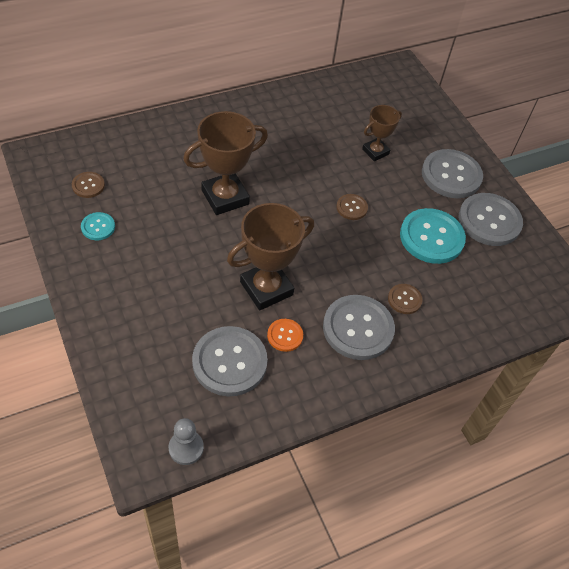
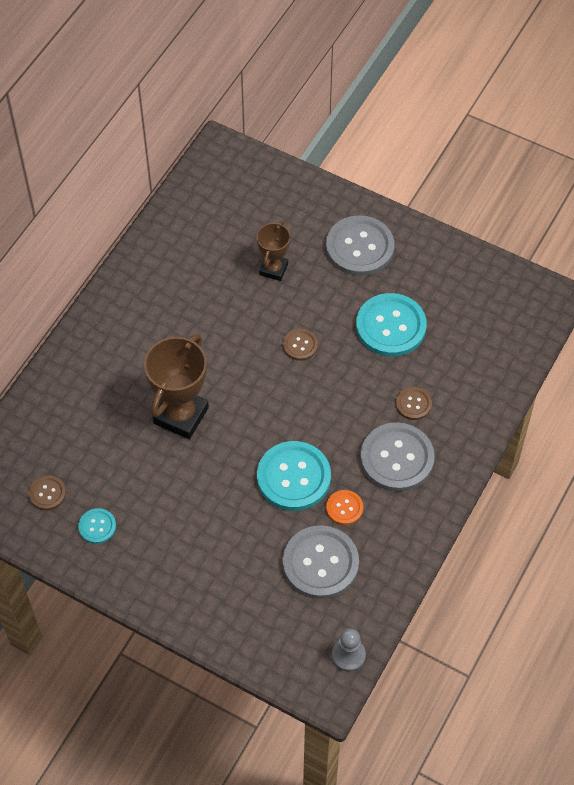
camera: 30 degrees left, 5 degrees up
brown trophy [227,203,314,310] -> turquoise button [257,441,331,511]
grey button [459,193,523,246] -> none

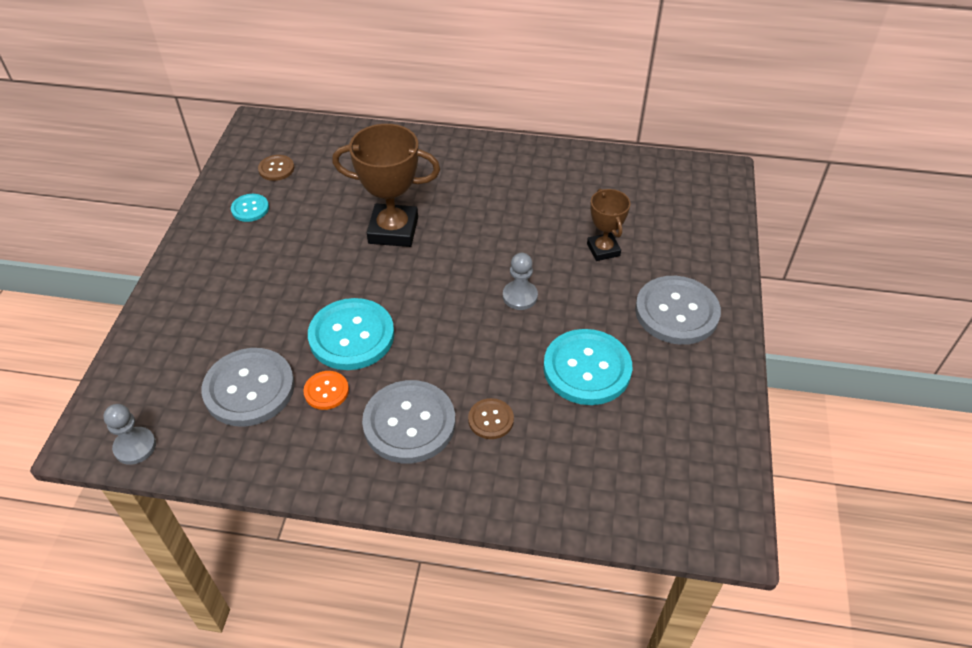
camera: 70 degrees right, 10 degrees down
brown trophy [257,221,290,281] -> brown trophy turned 75 degrees clockwise [587,189,630,261]
brown button [283,329,318,361] -> grey pawn [503,253,538,310]

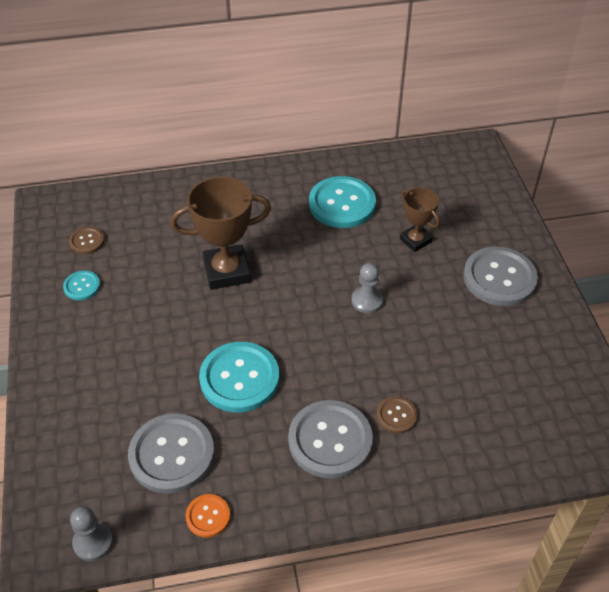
camera: 20 degrees left, 0 degrees up
orange button [303,371,349,410] -> orange button moved to [186,494,230,538]
turquoise button [543,329,632,405] -> turquoise button moved to [309,176,376,228]

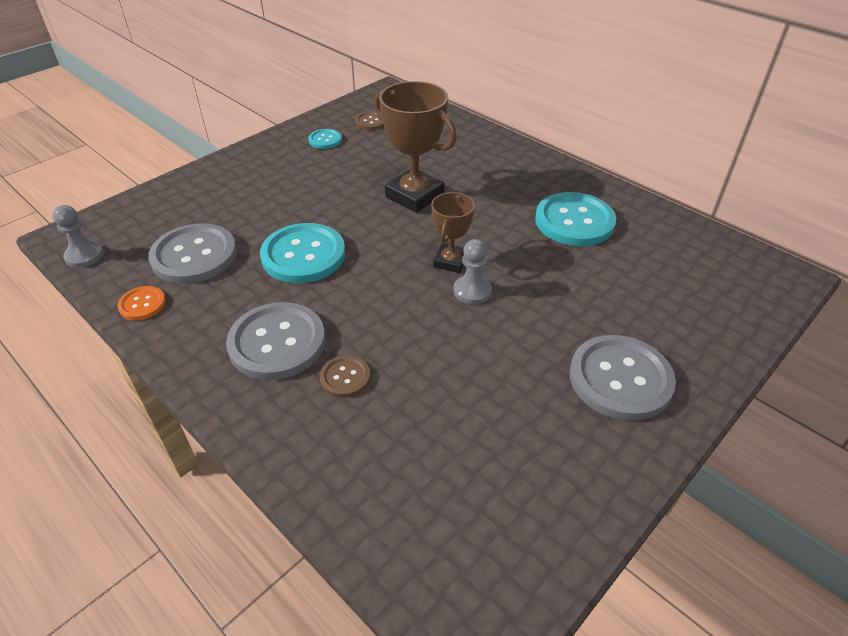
camera: 55 degrees right, 5 degrees down
brown trophy [400,187,440,252] -> brown trophy moved to [431,192,475,273]

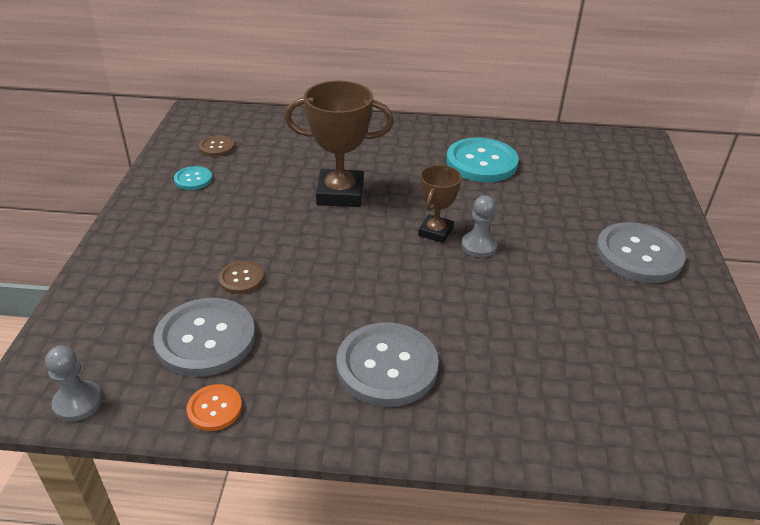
camera: 40 degrees left, 5 degrees down
turquoise button [260,223,346,283] -> none
brown button [320,355,370,398] -> brown button moved to [218,261,264,294]
brown trophy [431,192,475,273] -> brown trophy turned 45 degrees clockwise [418,165,462,243]

